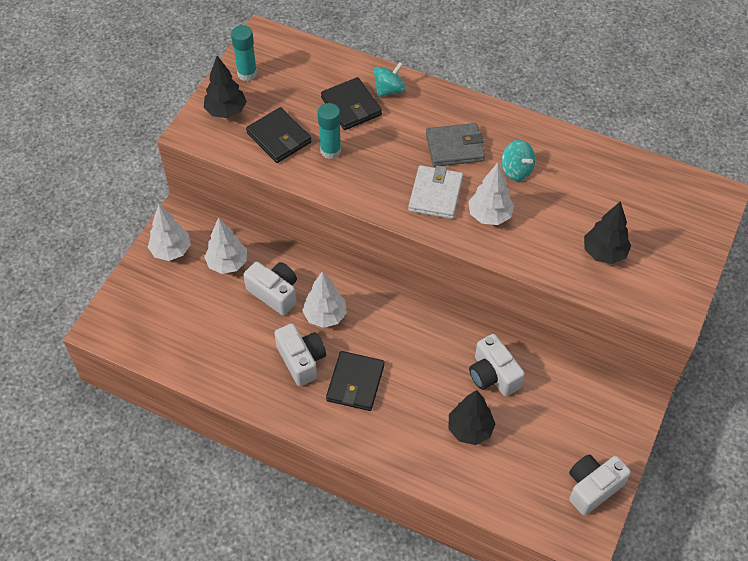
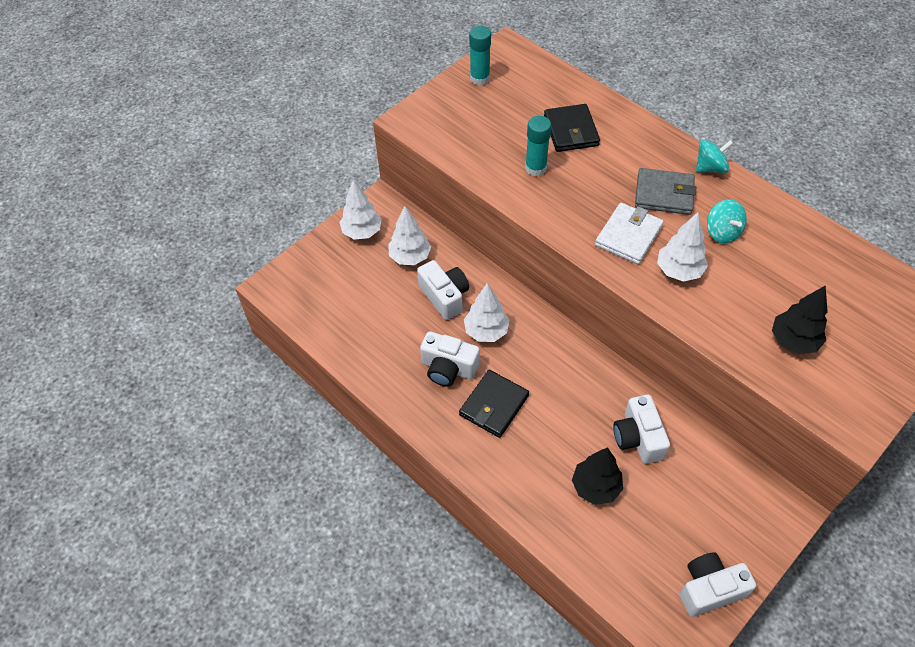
camera: 20 degrees right, 0 degrees up
black tree [204,56,247,118] -> none
black wallet [246,107,312,163] -> none
white camera [274,324,326,386] -> white camera turned 120 degrees clockwise [420,331,480,387]
turquoise spinning top [374,62,406,97] -> turquoise spinning top moved to [696,140,733,173]

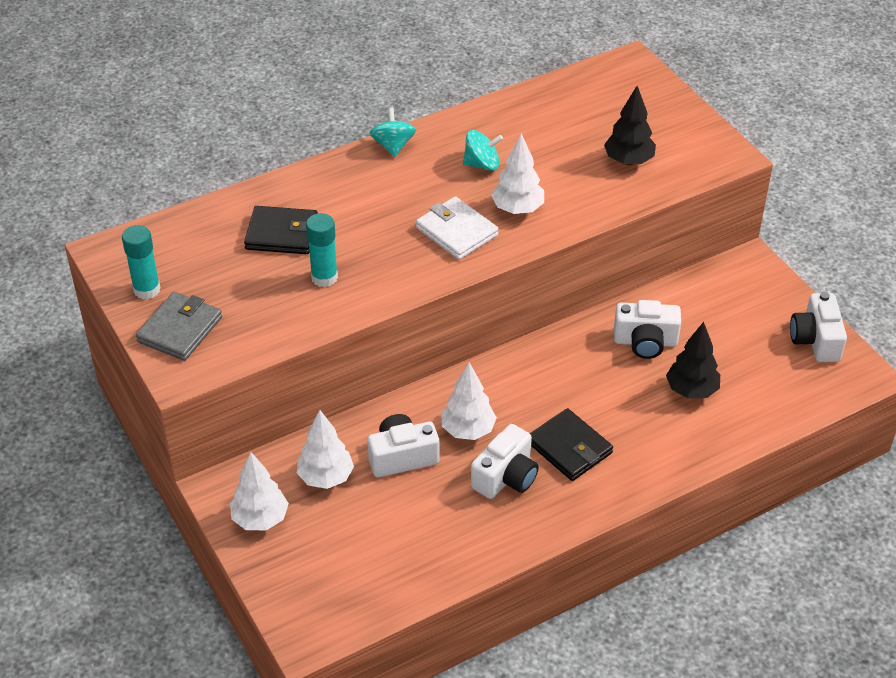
camera: 75 degrees left, 10 degrees down
grey wallet [635,168,696,215] -> grey wallet moved to [136,292,222,361]

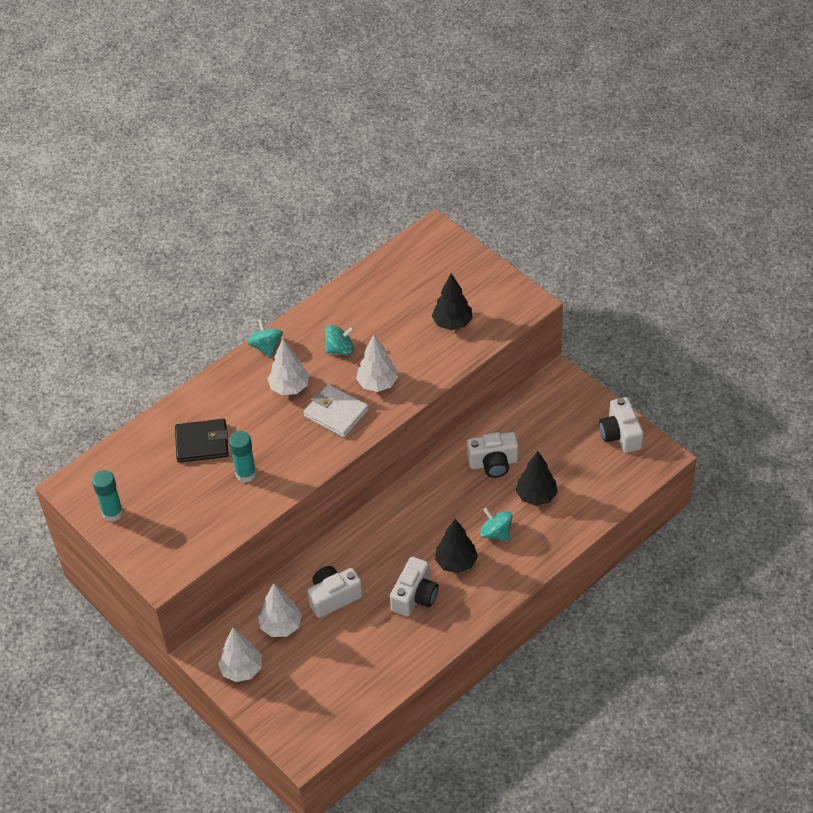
camera: 10 degrees left, 5 degrees up
grey wallet [136,292,222,361] -> none
white tree [441,362,497,440] -> white tree moved to [268,339,309,395]
black wallet [530,408,613,481] -> black tree [435,519,478,573]
none -> turquoise spinning top [480,508,513,541]

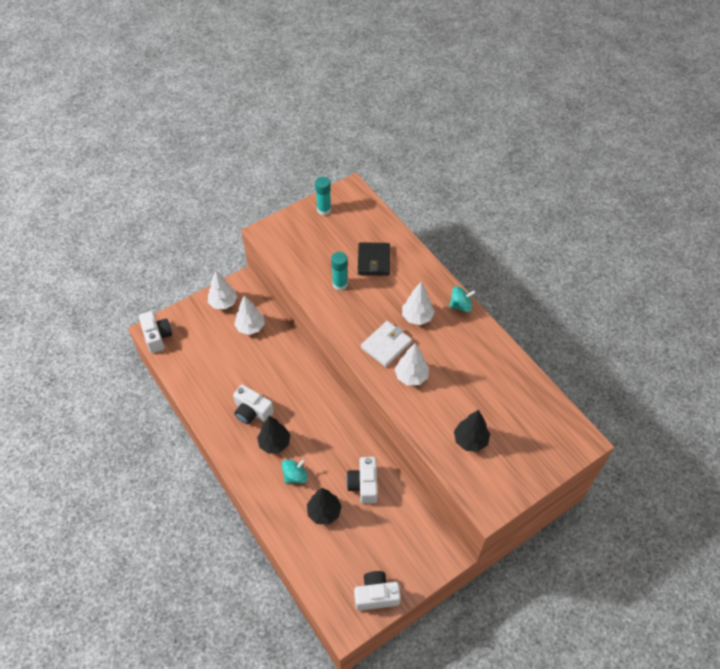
camera: 95 degrees right, 5 degrees up
white camera [308,566,363,618] -> white camera moved to [139,311,172,353]
turquoise spinning top [325,325,354,355] -> none

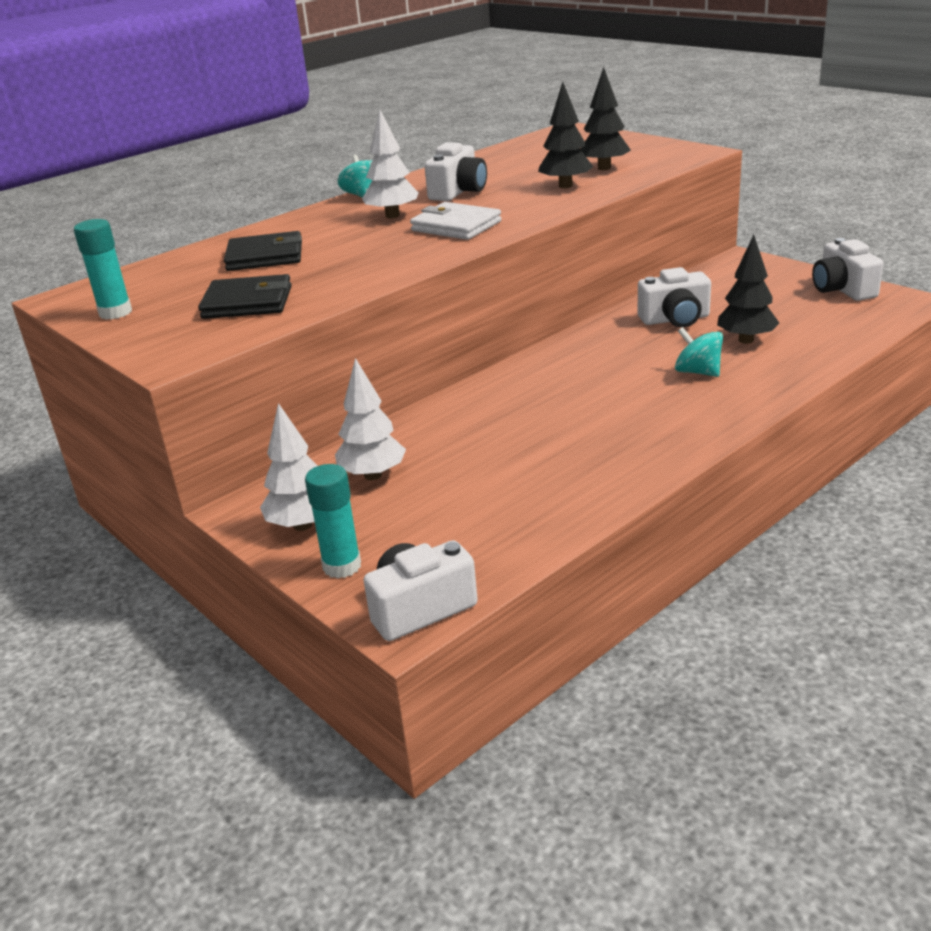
camera: 95 degrees left, 25 degrees down
white camera [233,385,274,424] -> white camera moved to [424,142,487,201]
black tree [257,416,290,454] -> black tree moved to [538,82,593,188]
turquoise glue stick [331,252,348,291] -> turquoise glue stick moved to [305,464,361,579]
white tree [395,343,429,386] -> none
none -> black wallet [198,274,292,319]

